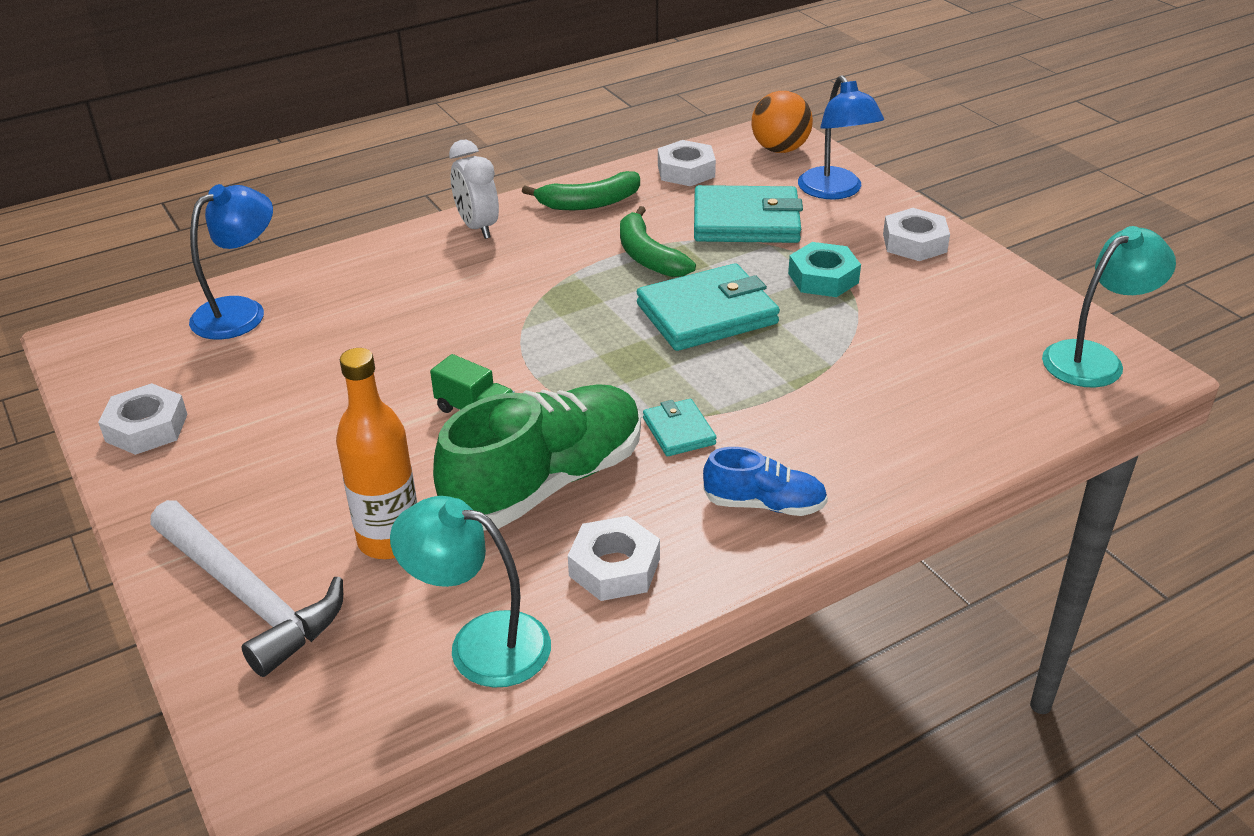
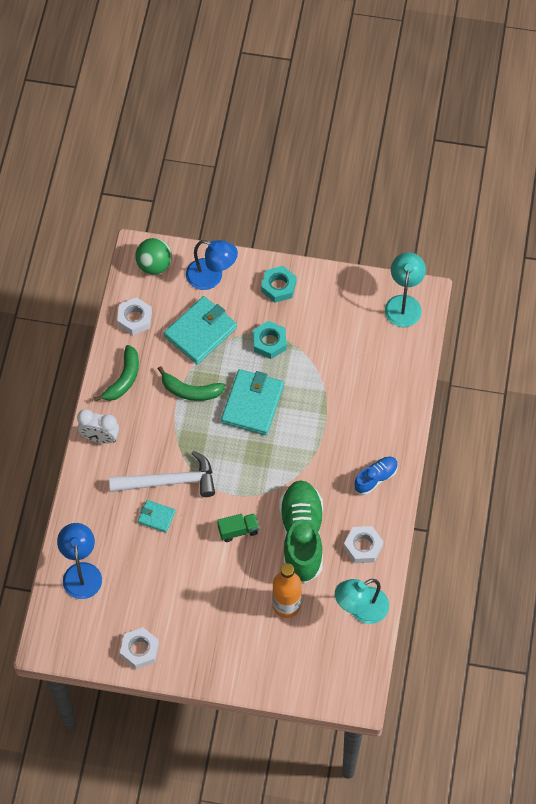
camera: 50 degrees left, 25 degrees up
white hammer [150,500,343,677] -> white hammer moved to [109,451,215,497]
turquoise wallet [643,399,717,456] -> turquoise wallet moved to [138,500,176,533]
orange ball [752,91,813,153] -> green ball [135,238,172,275]
white nut [883,208,950,261] -> turquoise nut [261,266,297,303]

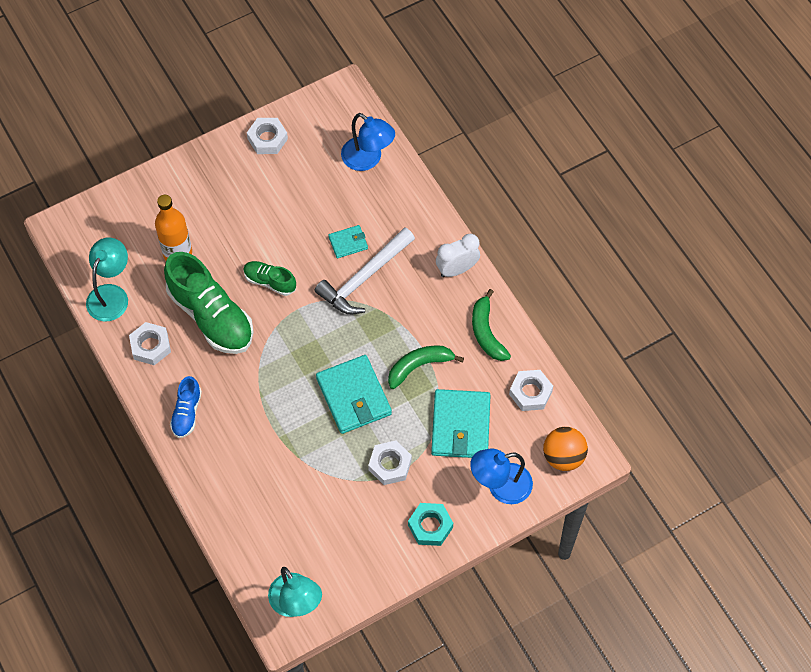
camera: 140 degrees right, 0 degrees up
green ball [135,238,172,275] -> orange ball [543,427,588,471]
green truck [217,513,259,542] -> green shoe [243,261,296,296]
turquoise nut [253,321,287,359] -> white nut [368,440,412,485]

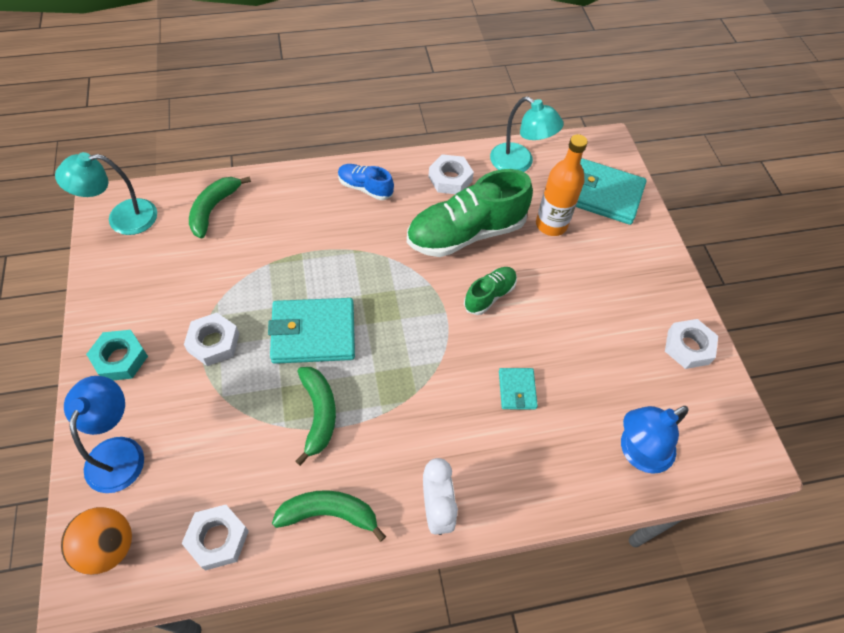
camera: 105 degrees right, 5 degrees down
white hammer [315,227,415,314] -> none
turquoise wallet [431,389,490,458] -> turquoise wallet moved to [576,158,647,225]
none -> green banana [189,176,251,238]

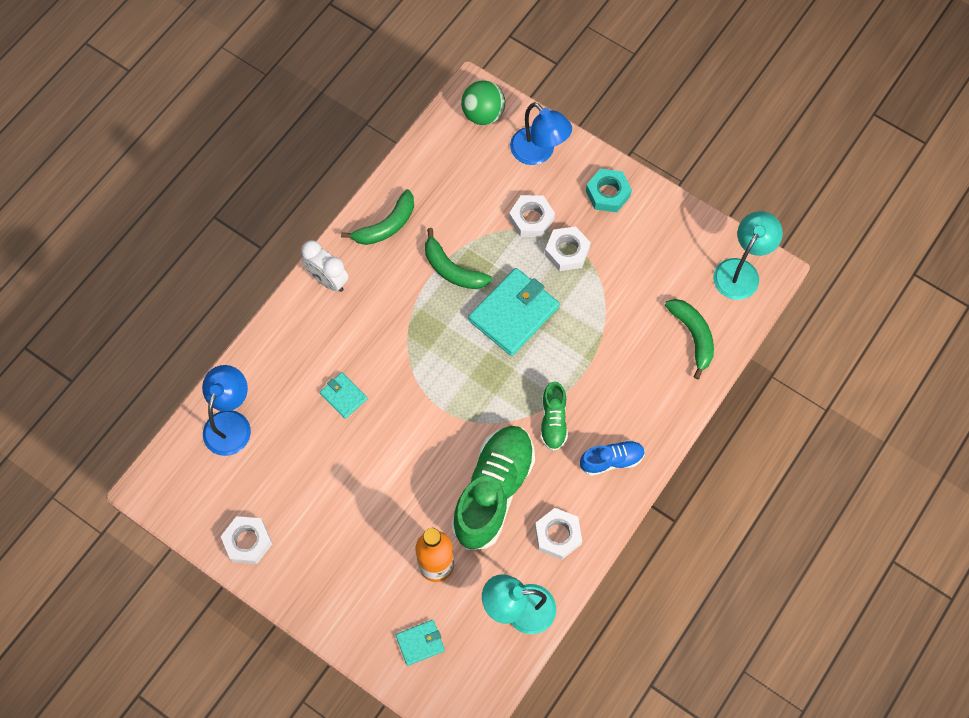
camera: 140 degrees right, 10 degrees up
orange ball [61,507,132,575] -> green ball [461,80,505,125]
white nut [181,505,249,571] -> white nut moved to [509,195,555,237]
green shoe [464,267,517,315] -> green shoe moved to [540,382,568,451]
turquoise wallet [576,158,647,225] -> turquoise wallet [396,620,445,666], size x0.51

